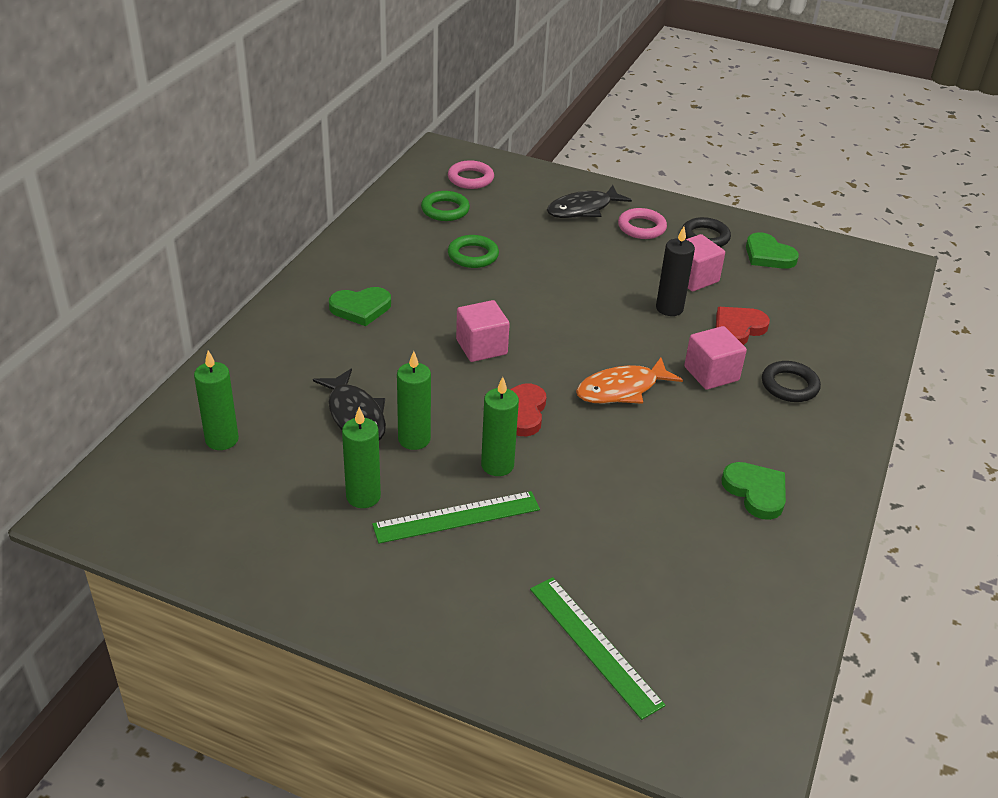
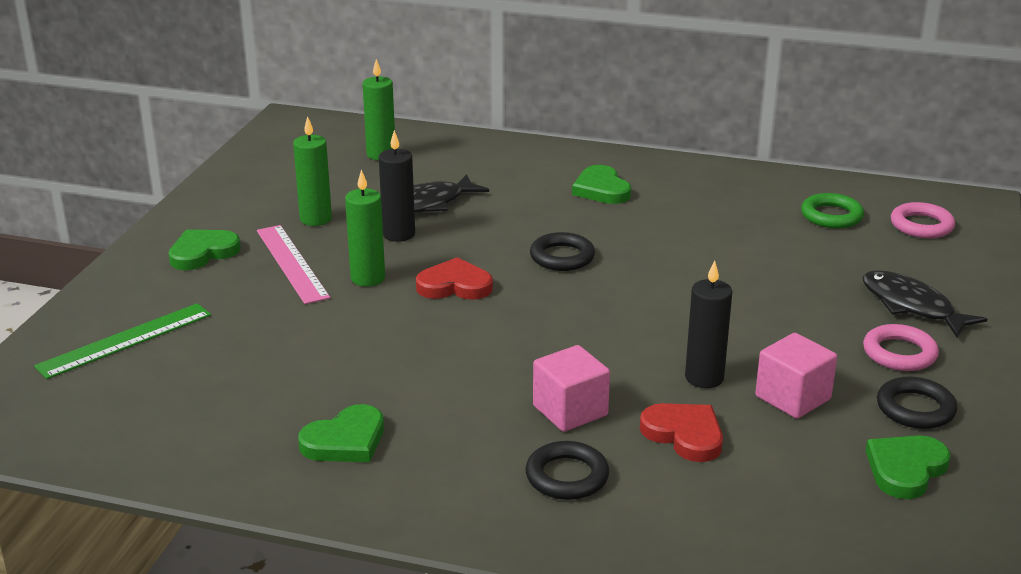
camera: 85 degrees right, 10 degrees down
green ruler [372,491,540,544] -> pink ruler [257,225,330,304]
green candle [397,351,431,450] -> black candle [379,130,415,242]
green ring [448,235,499,268] -> none
pink cube [456,300,510,362] -> black ring [530,232,595,271]
orange fish [576,358,683,404] -> none
none -> green heart [168,229,241,270]

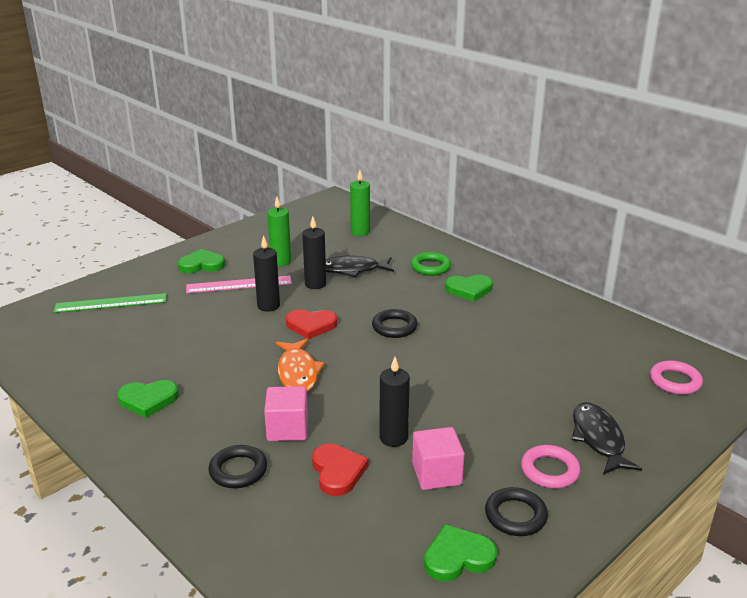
camera: 30 degrees right, 0 degrees up
pink ruler [257,225,330,304] -> pink ruler turned 75 degrees clockwise [186,276,292,293]
green candle [345,170,385,287] -> black candle [253,235,280,312]
red heart [416,257,493,300] -> red heart turned 150 degrees clockwise [286,309,337,339]
green heart [572,165,631,204] -> green heart turned 105 degrees counterclockwise [445,275,493,302]
green ring [801,193,864,229] -> green ring moved to [411,252,451,276]
none -> orange fish [276,339,325,392]

